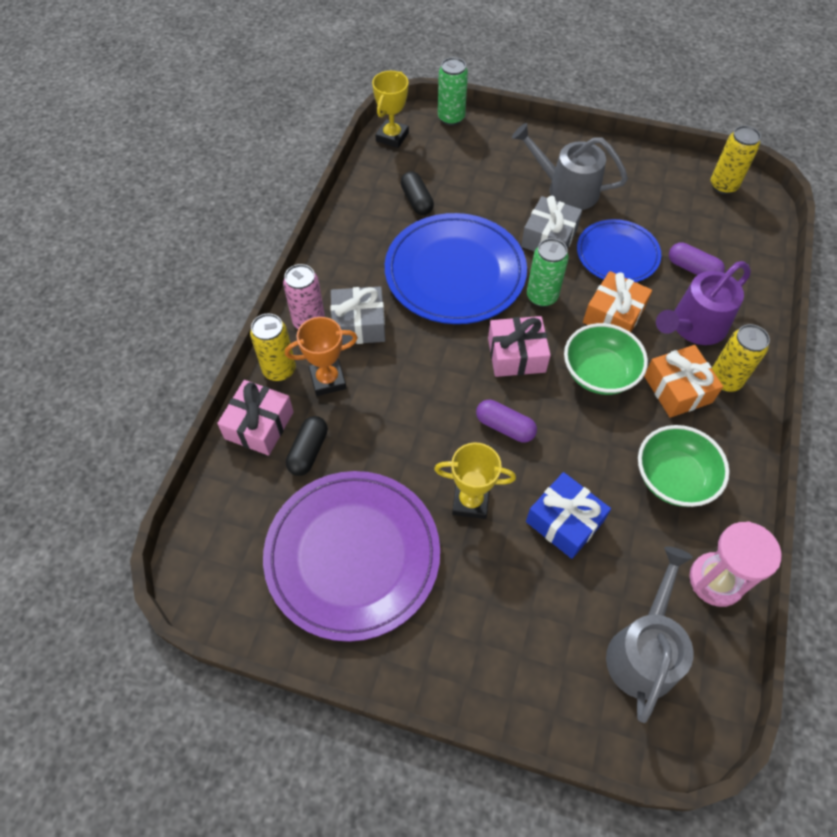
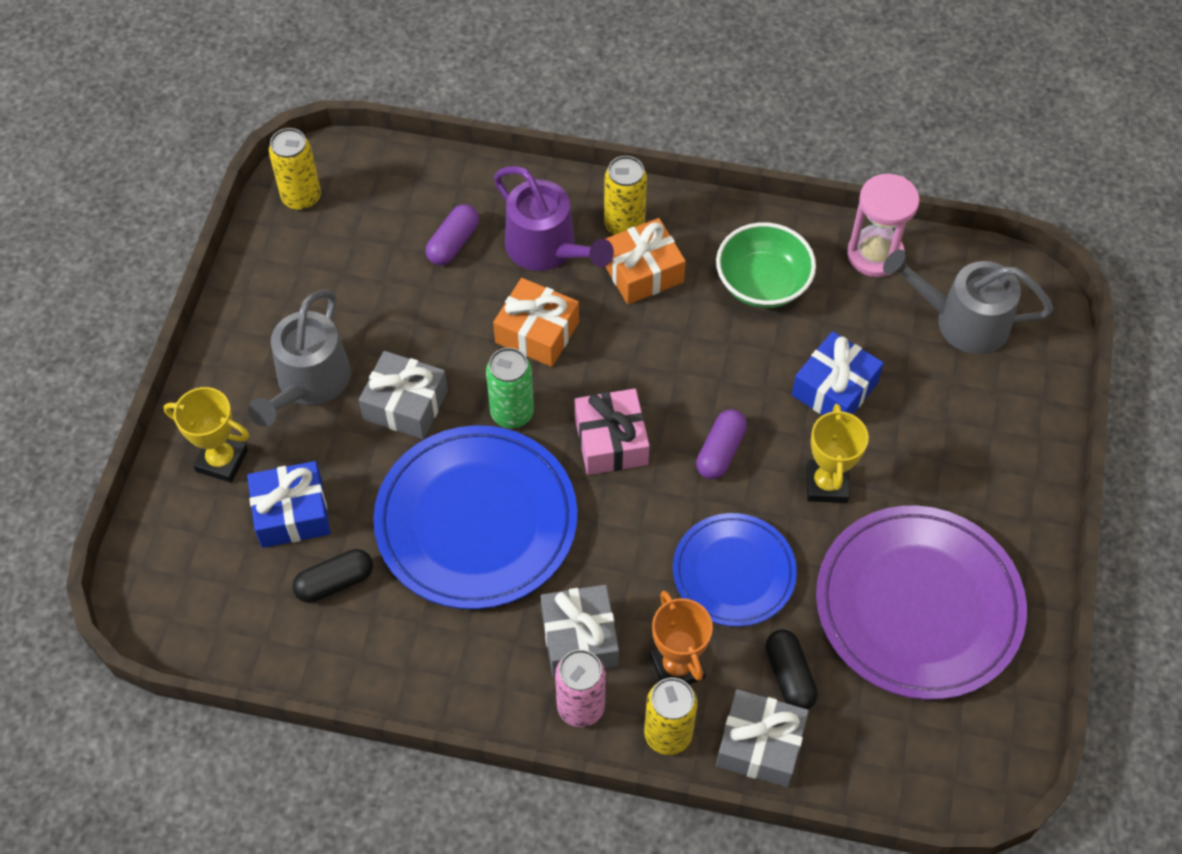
camera: 95 degrees left, 0 degrees up
pink gift [217,380,294,456] -> grey gift [716,689,809,787]
black capsule [286,416,328,476] -> black capsule turned 60 degrees clockwise [766,630,818,709]
yellow trophy [372,71,409,148] -> yellow trophy moved to [163,387,249,483]
green can [438,57,468,126] -> none
green bowl [564,323,648,395] -> none
blue plate [577,219,661,282] -> blue plate moved to [673,513,797,627]
none -> blue gift [247,461,330,548]

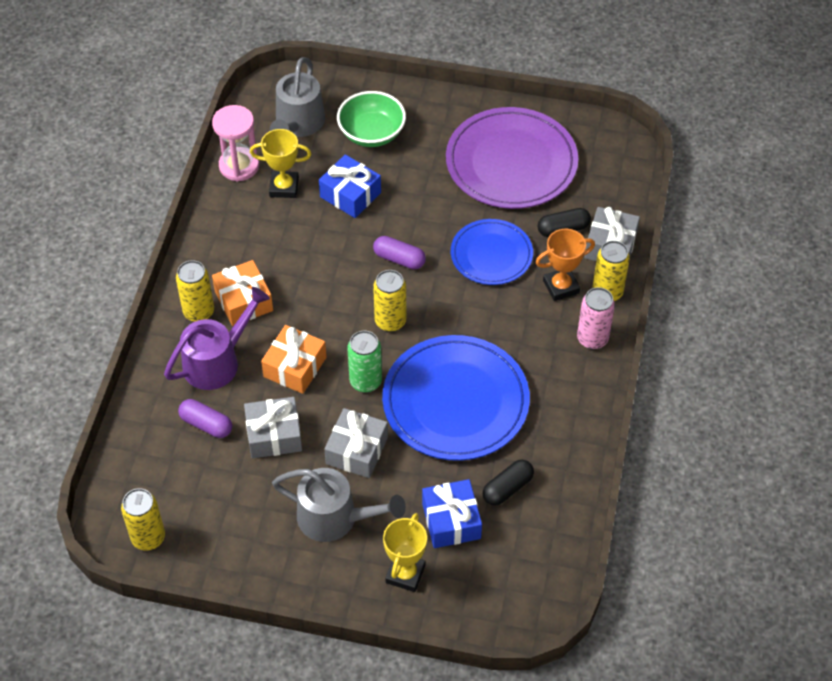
camera: 90 degrees left, 5 degrees down
black capsule [293,549,373,603] -> black capsule turned 75 degrees clockwise [483,459,534,506]
grey gift [541,585,619,677] -> grey gift moved to [244,397,302,459]
pink gift [575,388,650,475] -> yellow can [373,270,406,332]
green bowl [716,222,816,308] -> green bowl moved to [337,91,406,147]
yellow trophy [807,404,869,503] -> yellow trophy moved to [250,129,311,198]

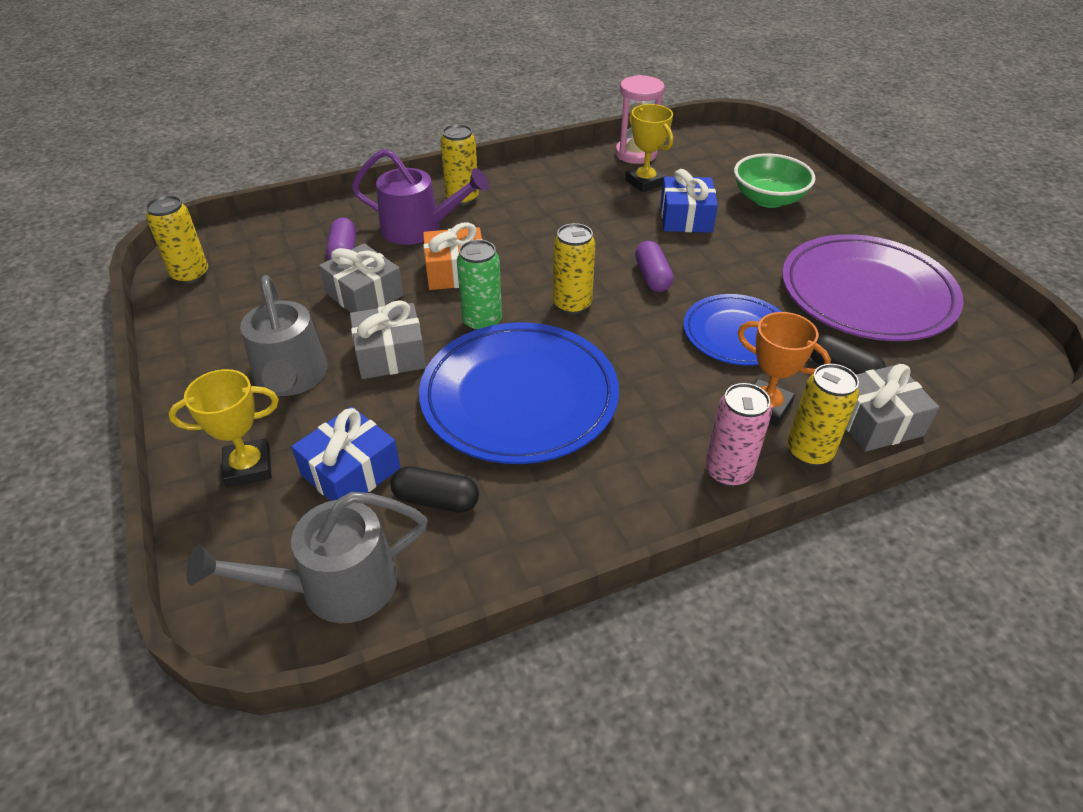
camera: 55 degrees right, 10 degrees down
orange gift [212,260,273,326] -> none
grey watering can [270,57,325,137] -> grey watering can moved to [186,492,428,623]

